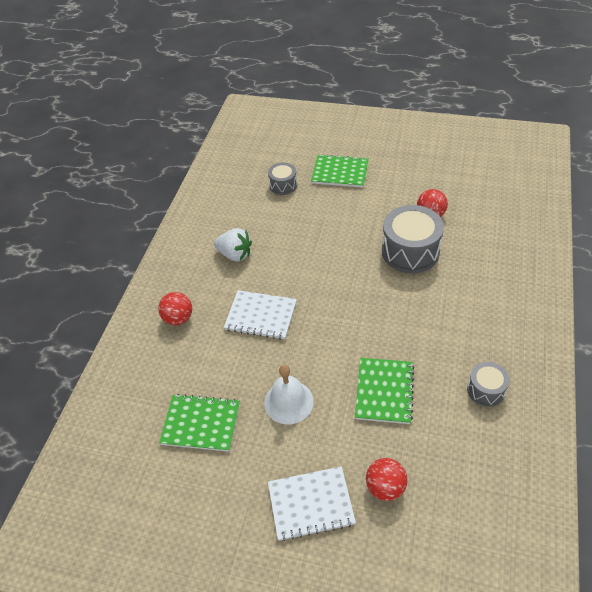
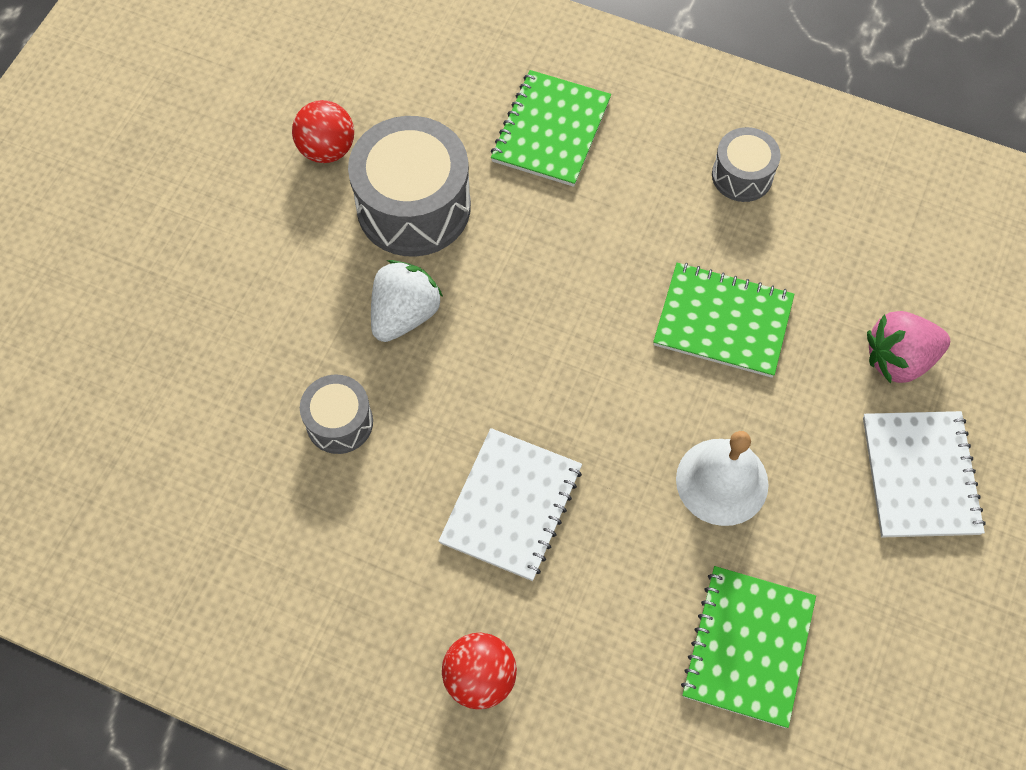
camera: 85 degrees left, 15 degrees up
white strawberry [214,228,252,261] -> white strawberry moved to [371,260,443,342]
grey drum [268,162,297,195] -> grey drum moved to [300,375,373,454]
green notebook [311,154,369,188] -> green notebook moved to [491,70,611,187]
red ball [366,458,408,501] -> pink strawberry [867,311,950,383]

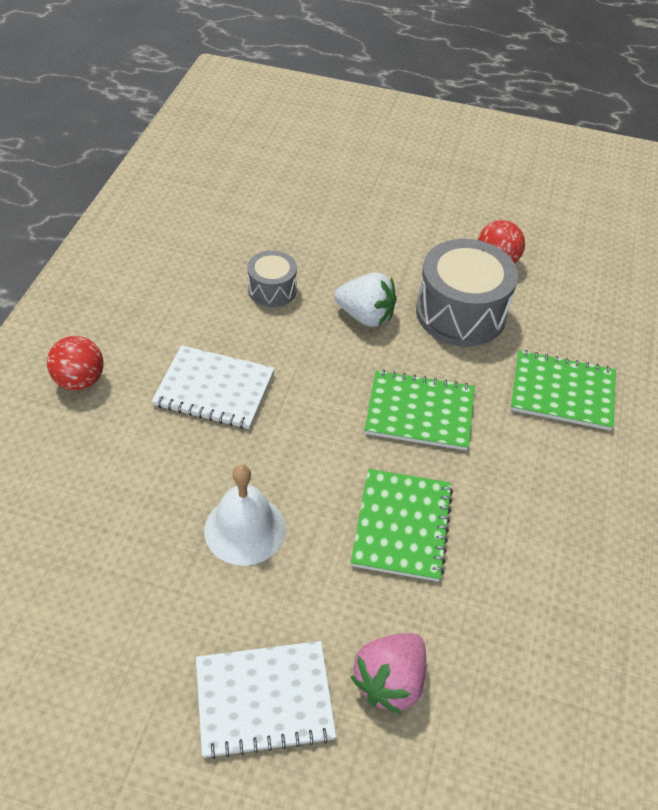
camera: 80 degrees right, 15 degrees down
green notebook [681,566,816,728] -> green notebook moved to [365,370,475,451]
grey drum [712,127,781,202] -> none
pink strawberry [867,311,950,383] -> pink strawberry turned 120 degrees counterclockwise [351,633,426,715]

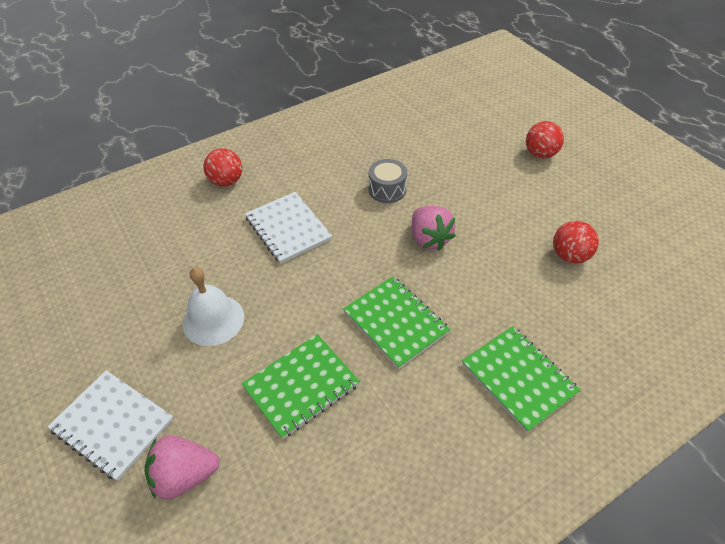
camera: 45 degrees right, 0 degrees up
white strawberry [334,272,396,327] -> pink strawberry [412,206,456,251]
grey drum [416,239,518,347] -> none
none -> red ball [526,121,564,159]

